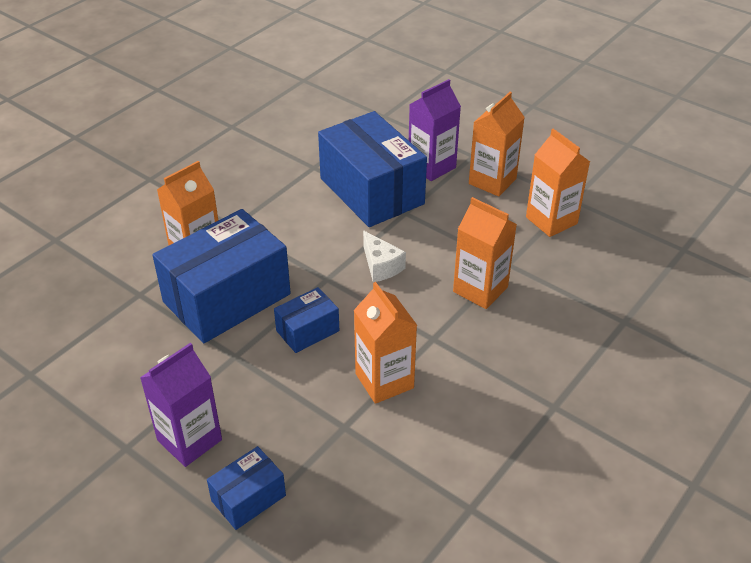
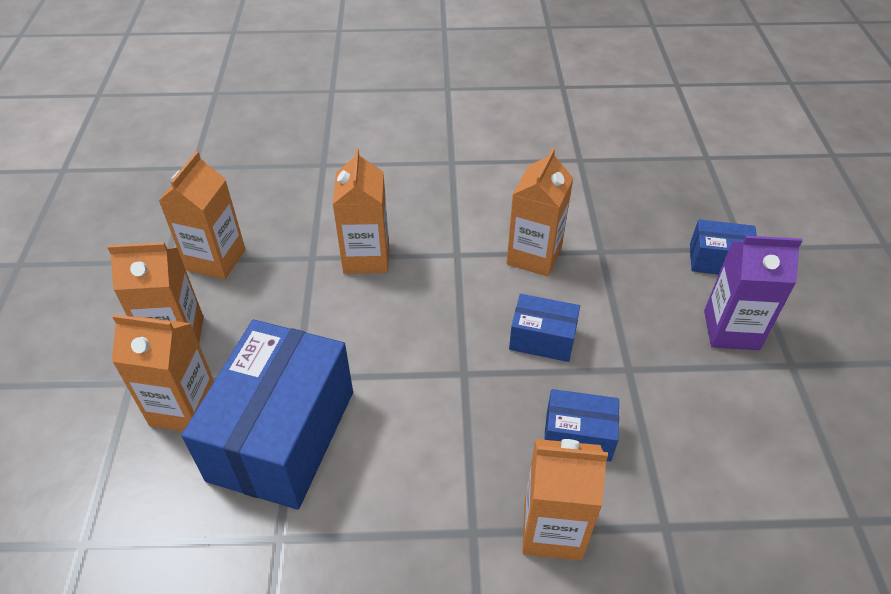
camera: 130 degrees left, 5 degrees up
blue box [152,209,291,343] -> blue box [544,389,619,462], size x0.48
white cheese [363,231,406,282] -> none
purple carton [409,79,461,181] -> orange carton [112,314,214,431]

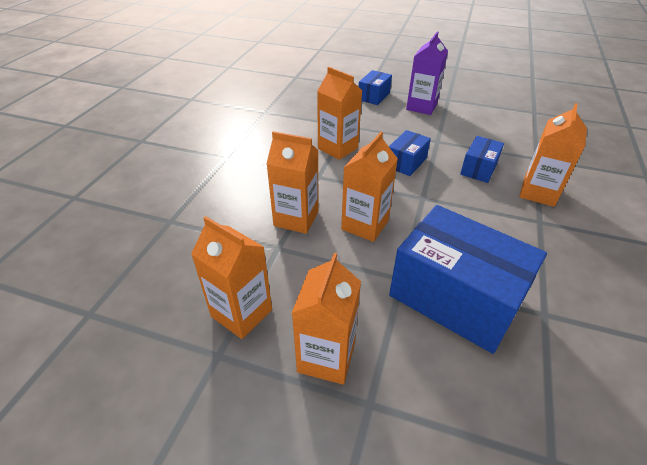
camera: 70 degrees left, 5 degrees down
orange carton [112,314,214,431] -> orange carton moved to [341,132,398,242]

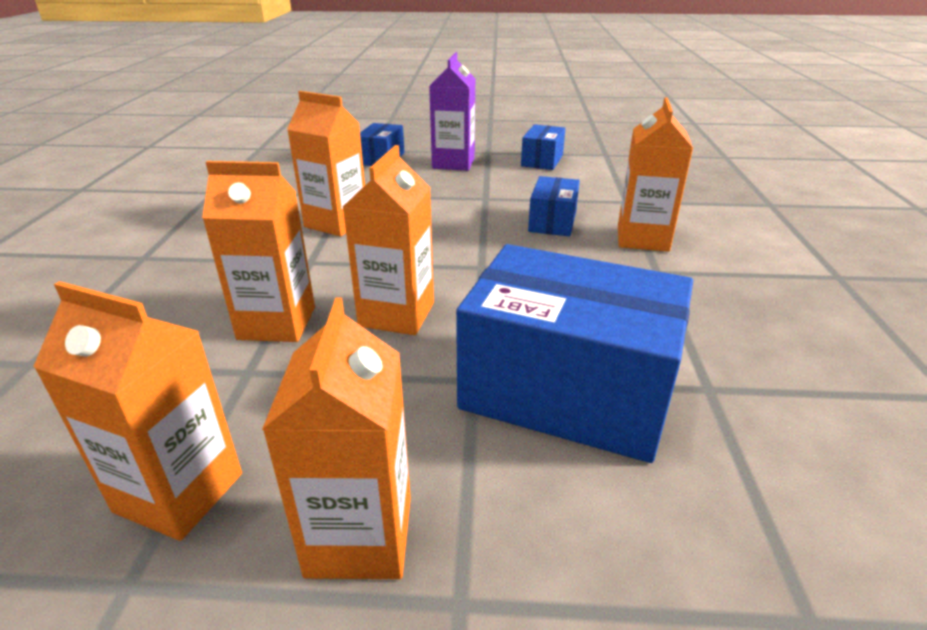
camera: 15 degrees left, 10 degrees down
blue box [389,130,431,176] -> blue box moved to [521,124,566,170]

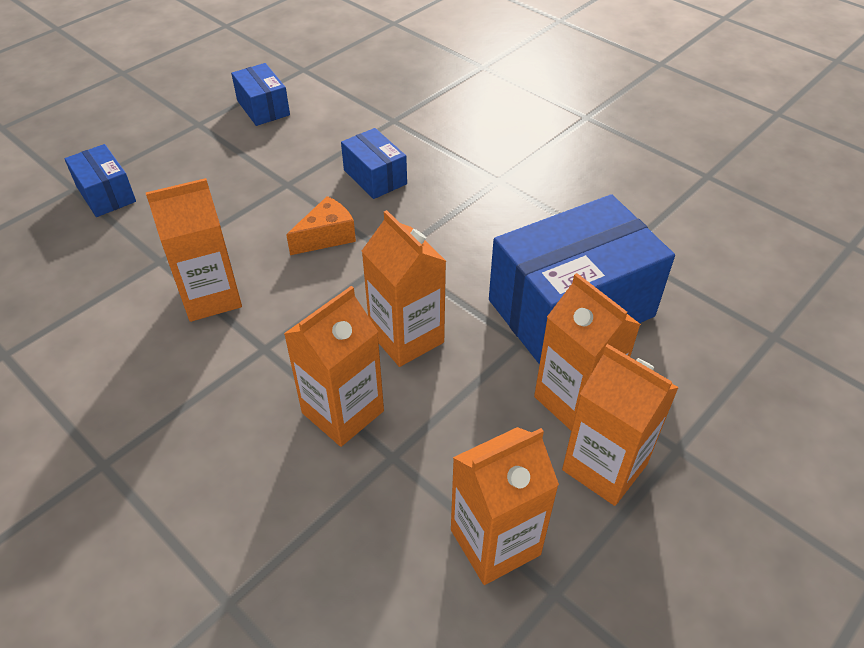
camera: 50 degrees left, 15 degrees up
purple carton [429,52,475,171] -> none
orange carton [618,97,693,252] -> orange carton moved to [534,273,641,431]
none -> orange cheese [286,196,356,255]

